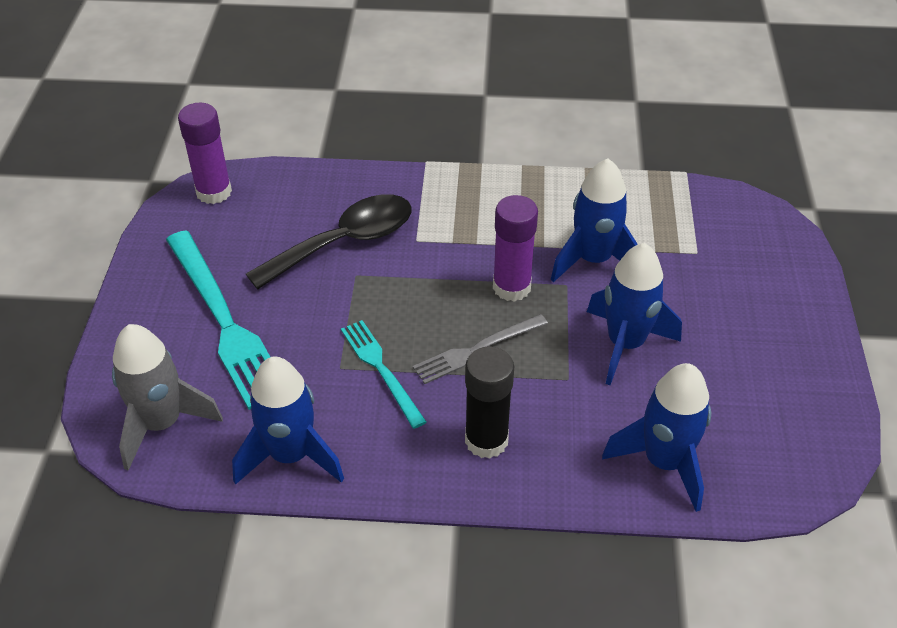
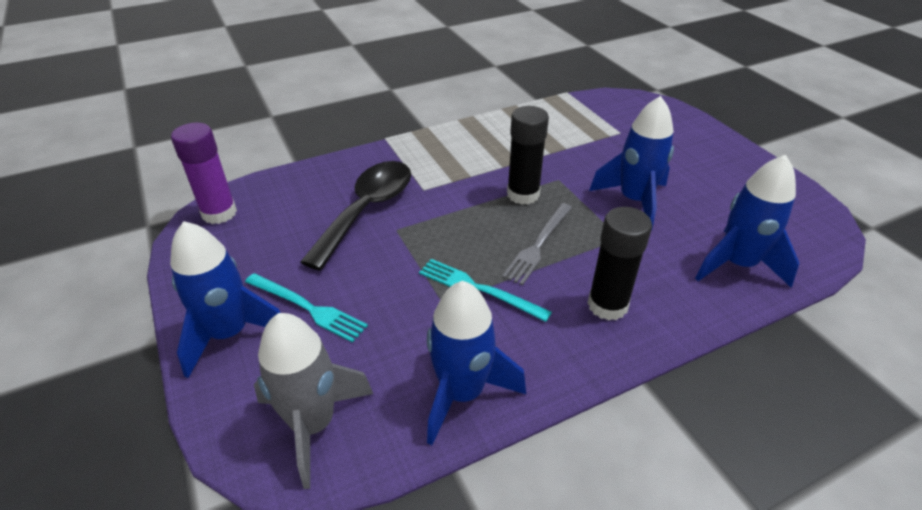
camera: 30 degrees left, 5 degrees down
turquoise fork [166,231,270,410] -> turquoise fork [245,273,368,343], size x0.57
purple glue stick [493,195,538,302] -> black glue stick [507,106,549,205]
blue rocket [551,158,638,282] -> blue rocket moved to [170,221,281,378]

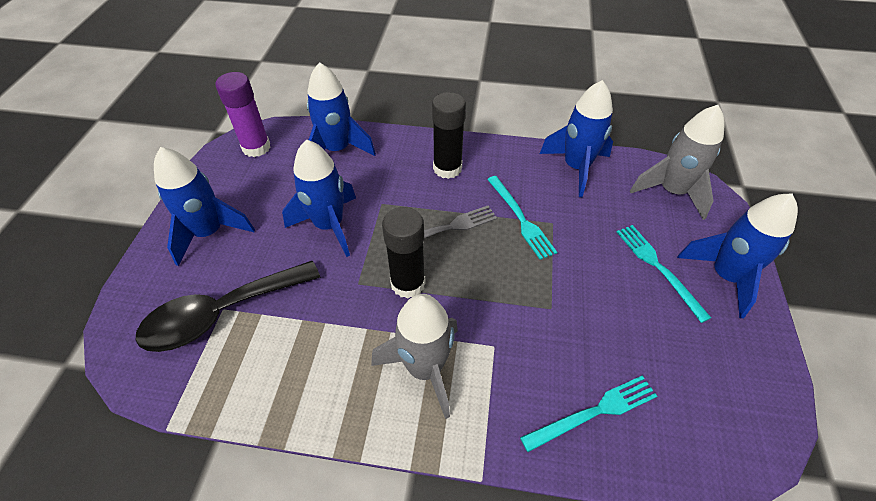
camera: 145 degrees left, 10 degrees up
purple glue stick [171,123,237,224] -> purple glue stick moved to [215,72,271,157]
black spoon [300,161,411,270] -> black spoon moved to [136,261,321,352]
none -> blue rocket [154,147,255,266]
none -> grey rocket [371,294,458,419]
none -> turquoise fork [520,375,657,452]

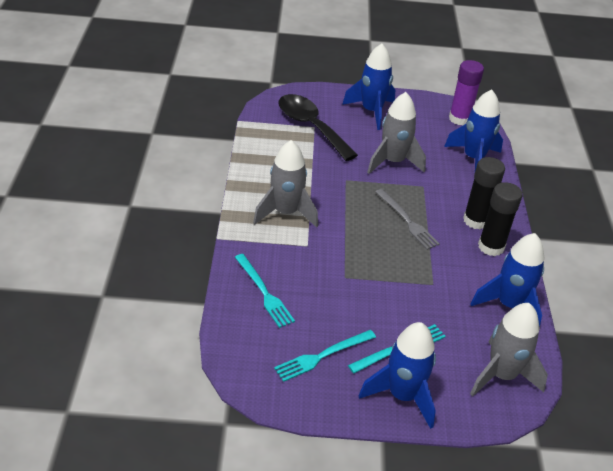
camera: 80 degrees right, 10 degrees down
blue rocket [282,139,356,257] -> grey rocket [367,92,426,174]
black glue stick [382,207,426,299] -> black glue stick moved to [478,182,522,256]
turquoise fork [487,176,557,260] -> turquoise fork moved to [274,330,376,382]

